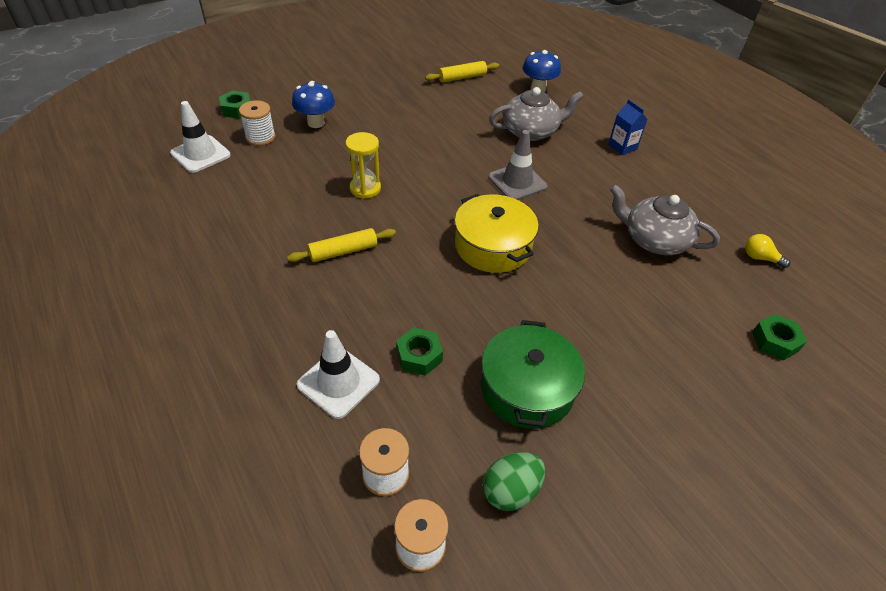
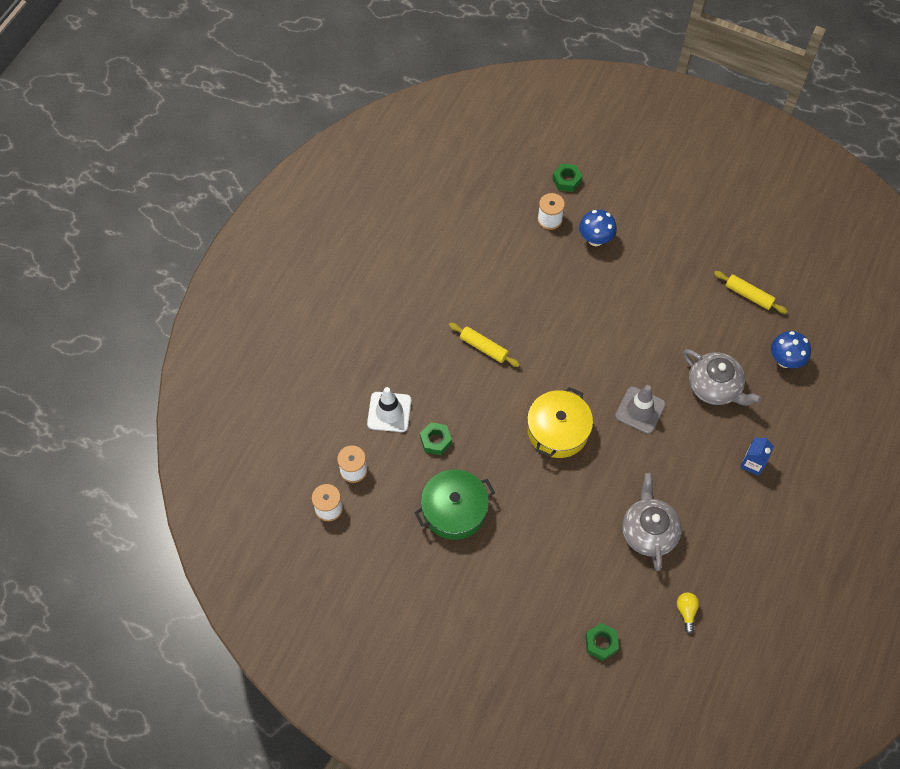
camera: 60 degrees right, 15 degrees up
white traffic cone [170,101,231,173] -> none
yellow hourglass [345,132,381,199] -> none
green egg [483,452,546,511] -> none

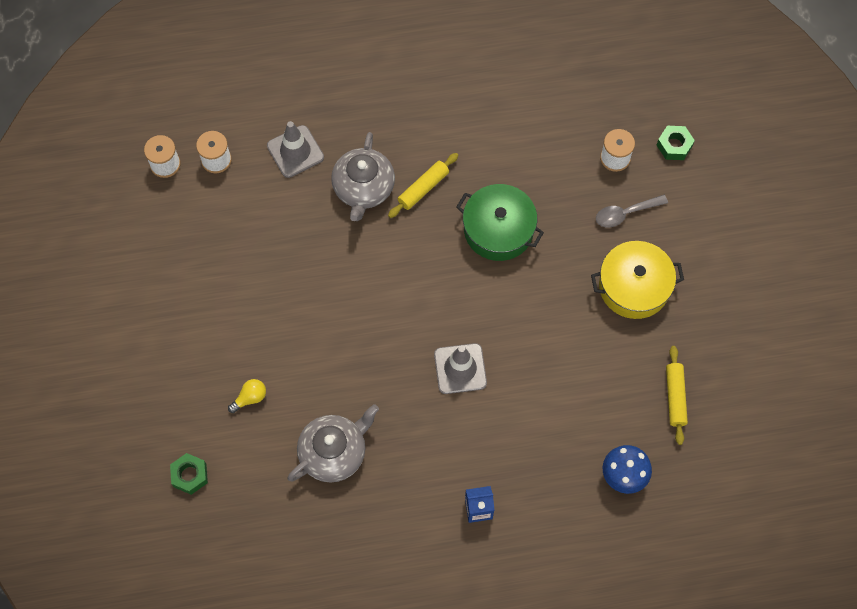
camera: 55 degrees right, 5 degrees up
white traffic cone [367,387,411,432] -> grey traffic cone [267,121,324,178]
green pot [414,469,495,540] -> green pot moved to [456,184,544,261]
green nut [420,422,452,455] -> none
yellow rolling pin [449,323,520,367] -> yellow rolling pin turned 45 degrees clockwise [388,153,459,218]
yellow pot [527,387,593,458] -> yellow pot moved to [591,241,684,319]
blue mushroom [579,210,617,246] -> grey spoon [596,195,668,227]
yellow light bulb [677,592,699,634] -> yellow light bulb moved to [228,379,266,413]
grey teapot [683,349,762,406] -> grey teapot moved to [331,132,395,221]

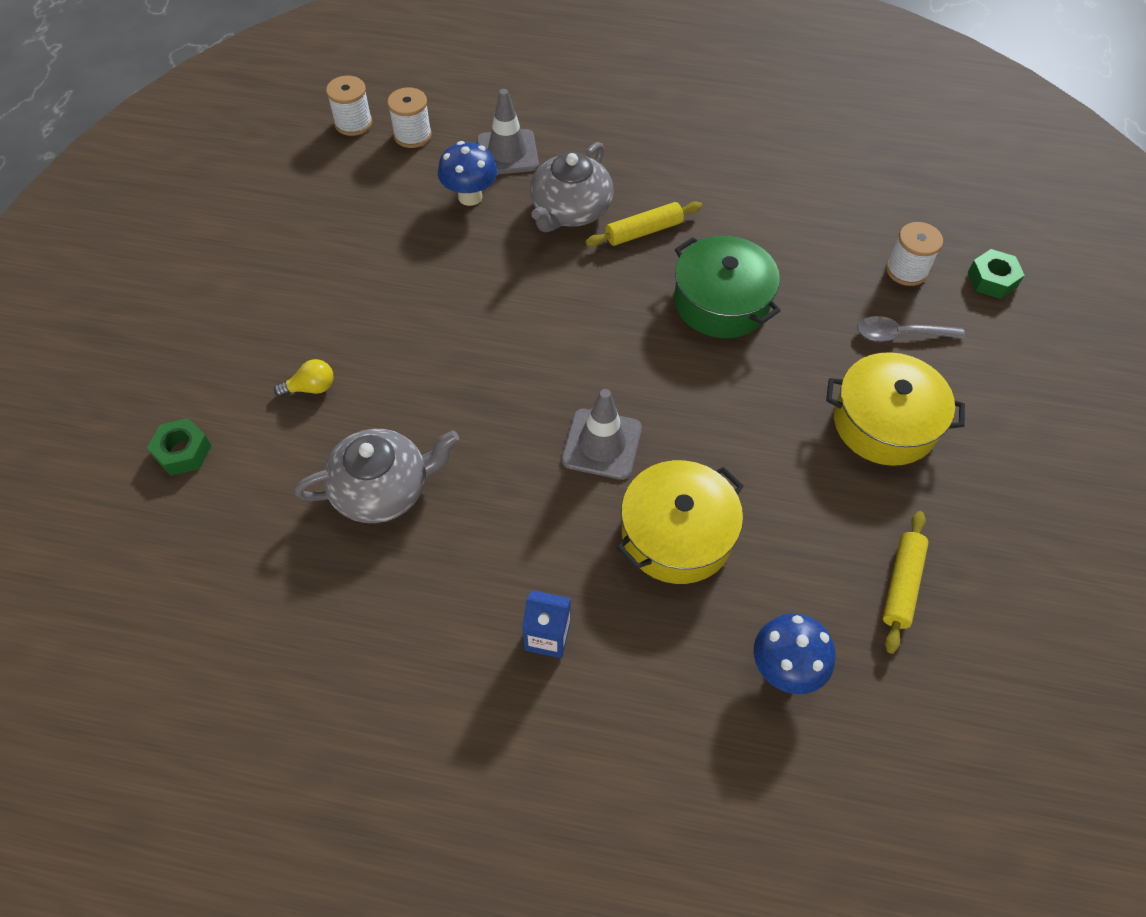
camera: 20 degrees right, 10 degrees down
none -> blue mushroom [438,141,497,206]
none -> yellow pot [616,460,744,584]

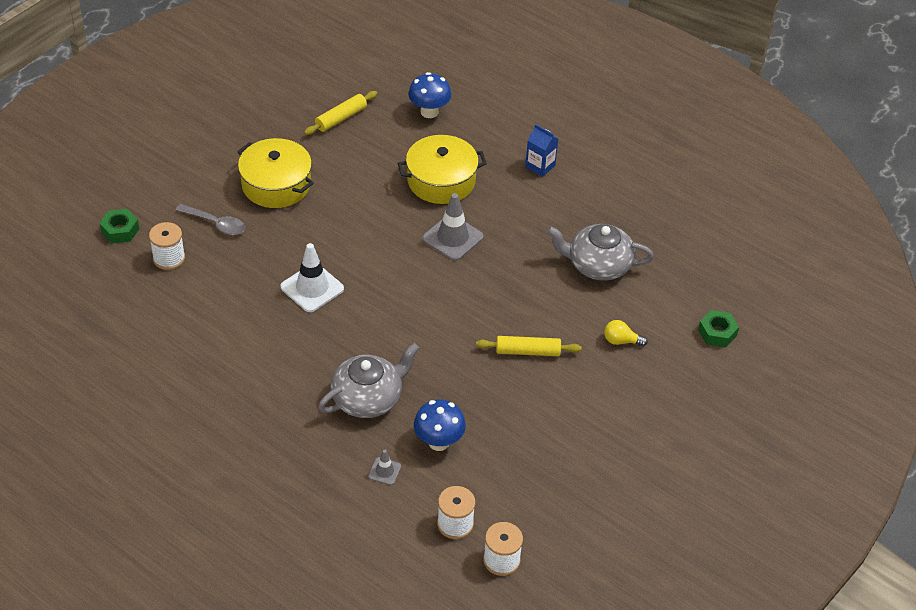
camera: 155 degrees left, 10 degrees down
grey traffic cone [477,89,539,174] -> grey traffic cone [368,450,401,485], size x0.51
yellow rolling pin [585,202,702,247] -> yellow rolling pin moved to [476,336,581,356]
green pot [674,236,781,338] -> white traffic cone [281,243,344,312]

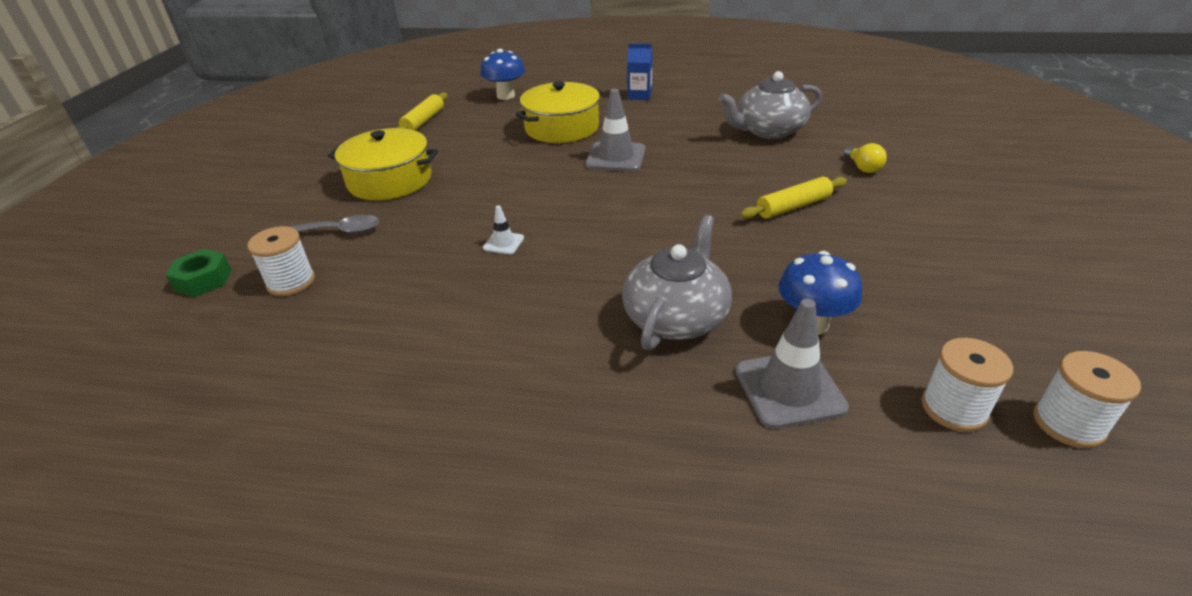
camera: 25 degrees left, 10 degrees down
white traffic cone [281,243,344,312] -> white traffic cone [483,205,524,255], size x0.51
grey traffic cone [368,450,401,485] -> grey traffic cone [736,299,849,429], size x1.96
yellow light bulb [604,320,648,346] -> yellow light bulb turned 90 degrees counterclockwise [844,143,887,173]
green nut [698,310,739,347] -> none

